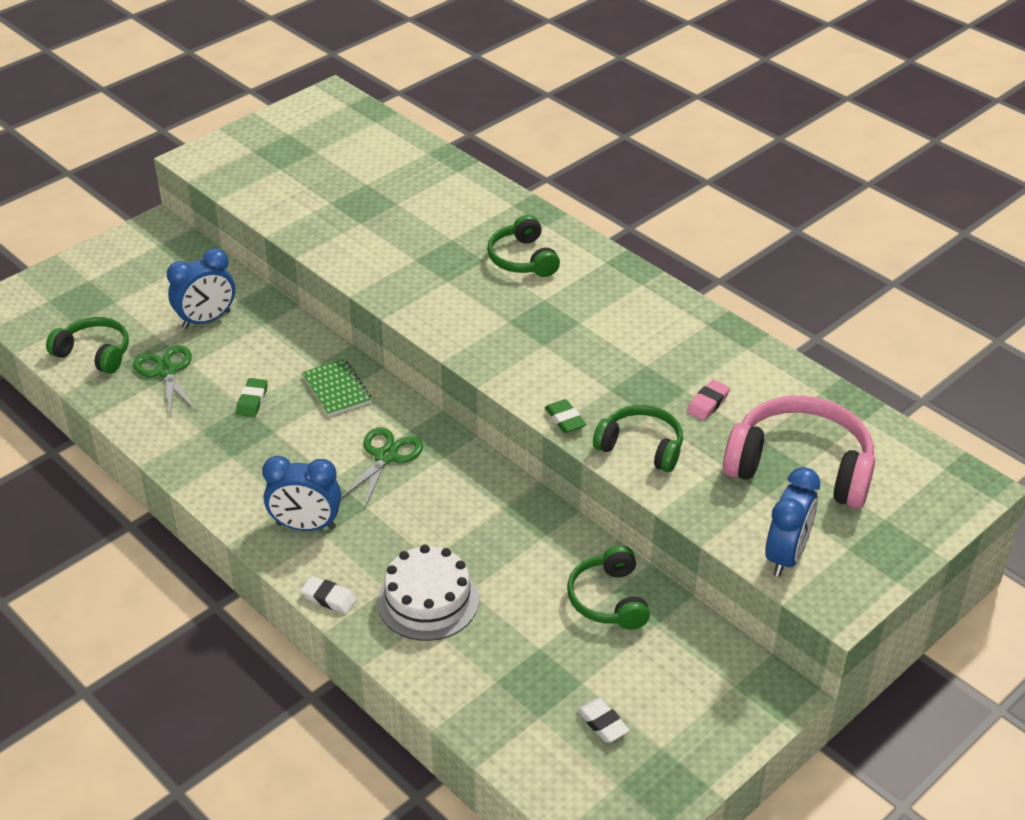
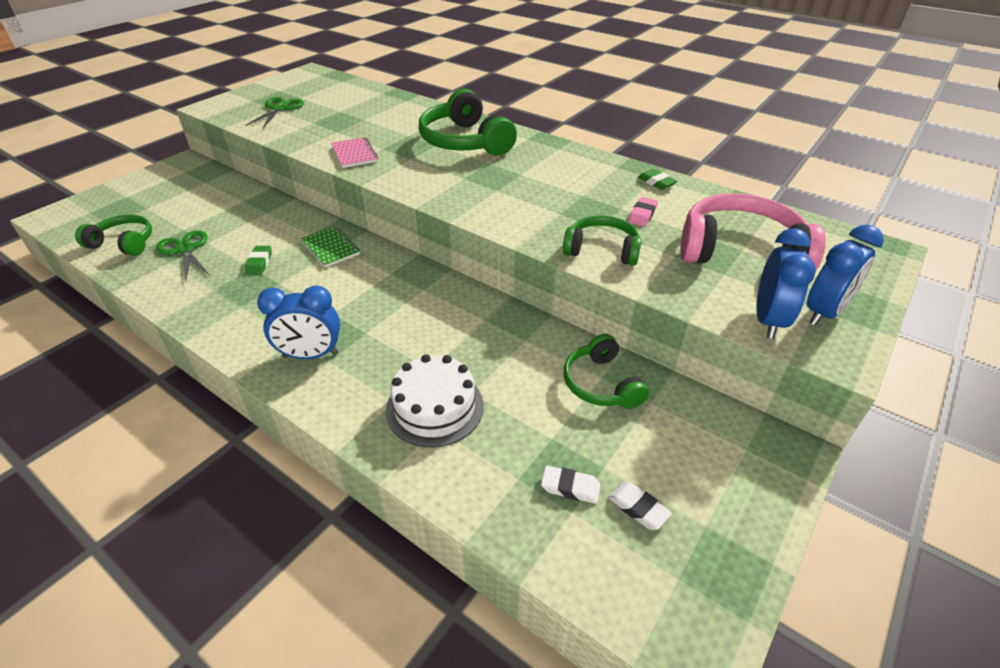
camera: 10 degrees left, 0 degrees up
blue clock [167,248,235,329] -> blue clock moved to [807,225,884,326]
white eraser [301,576,357,614] -> white eraser moved to [541,466,601,504]
green scissors [341,427,423,509] -> green scissors moved to [245,97,304,128]
green headphones [487,215,560,277] -> green headphones [419,89,517,156], size x1.67
green eraser [545,399,586,433] -> green eraser moved to [638,169,677,190]
none -> pink notebook [331,137,378,168]

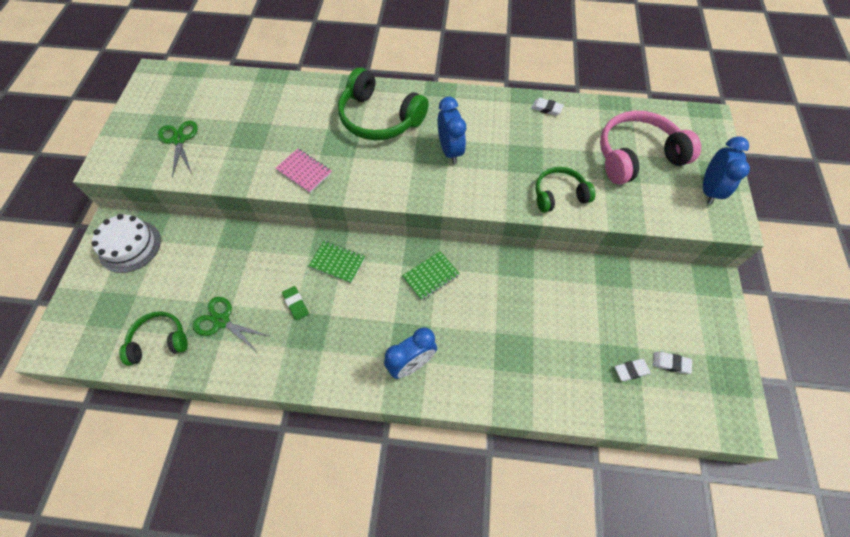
camera: 30 degrees left, 20 degrees up
white cake [386,354,484,447] -> white cake moved to [91,214,161,273]
green headphones [564,334,649,409] -> none
pink eraser [628,197,658,226] -> none
green eraser [638,169,677,190] -> white eraser [531,98,564,116]
blue clock [756,228,816,339] -> blue clock moved to [438,97,466,164]
none -> green notebook [402,251,460,300]

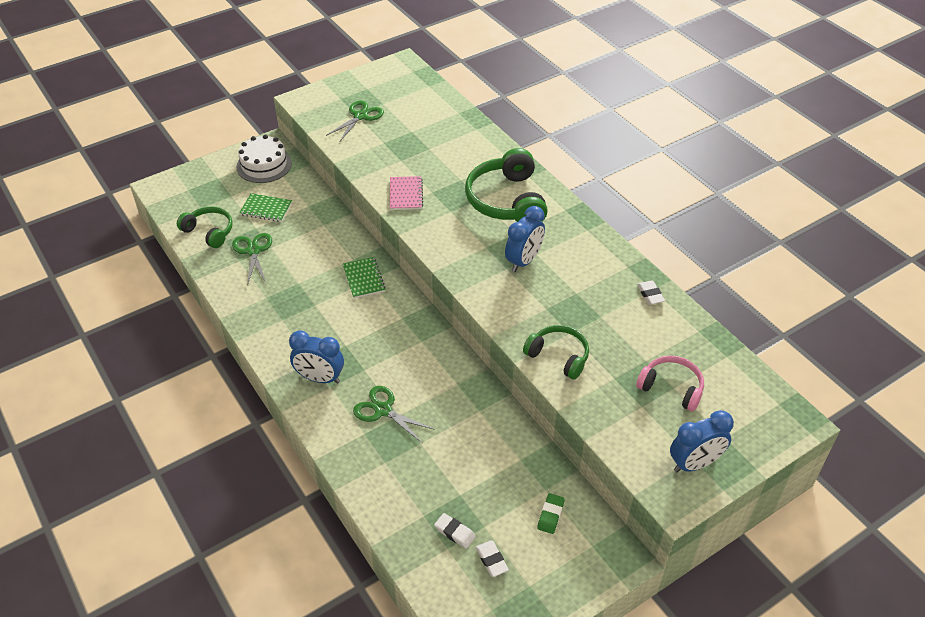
camera: 50 degrees right, 15 degrees down
green eraser [282,286,309,320] -> green eraser moved to [537,493,565,534]
green notebook [402,251,460,300] -> green notebook moved to [239,193,292,222]
pink headphones [600,111,701,184] -> pink headphones [636,355,704,412], size x0.60
none -> green scissors [353,386,435,443]

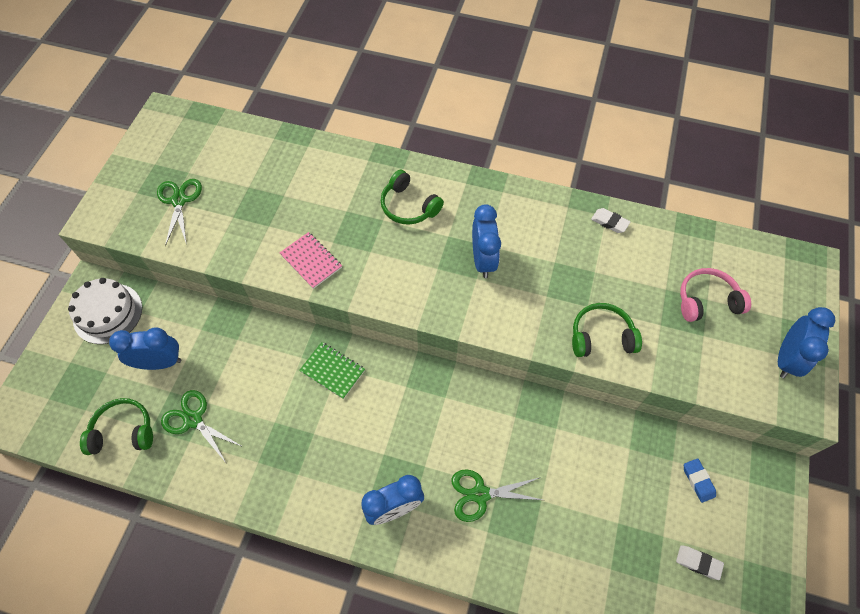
camera: 40 degrees left, 15 degrees up
green notebook [239,193,292,222] -> blue clock [109,328,181,370]
white eraser [434,513,476,549] -> none
green headphones [465,148,548,222] -> green headphones [381,170,444,225], size x0.60
green eraser [537,493,565,534] -> blue eraser [684,458,716,503]

